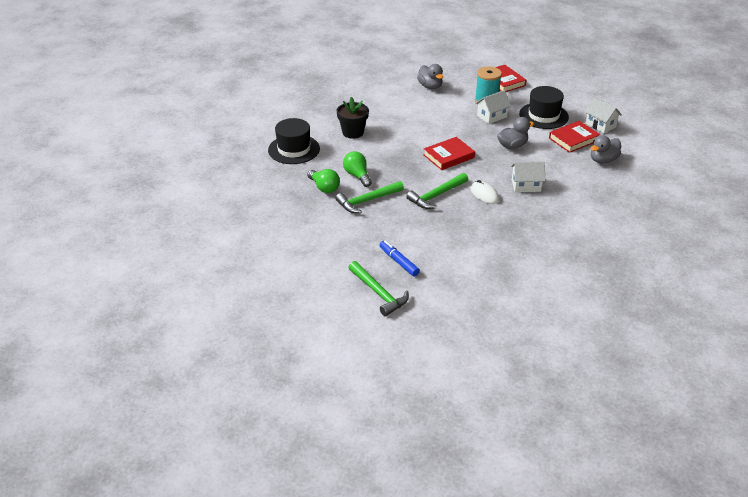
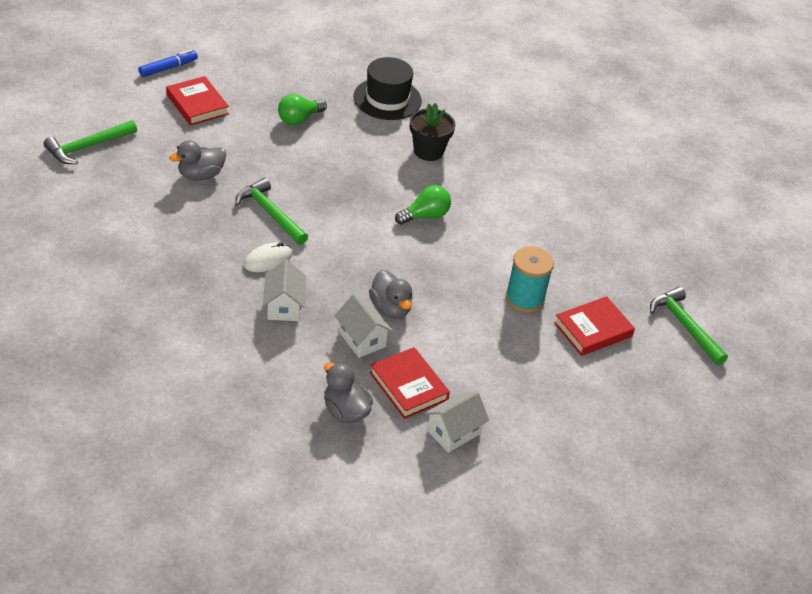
camera: 85 degrees right, 5 degrees up
green hammer [336,181,404,213] -> green hammer moved to [650,287,728,365]
green light bulb [343,151,372,187] -> green light bulb moved to [395,185,451,225]
blue marker [379,241,420,277] -> blue marker moved to [139,49,198,77]
grey duck [417,64,443,89] -> grey duck moved to [169,140,226,181]
red book [423,137,475,170] -> red book moved to [166,76,229,126]
white house [475,90,511,124] -> white house moved to [334,294,393,358]
black hat [519,86,569,129] -> none

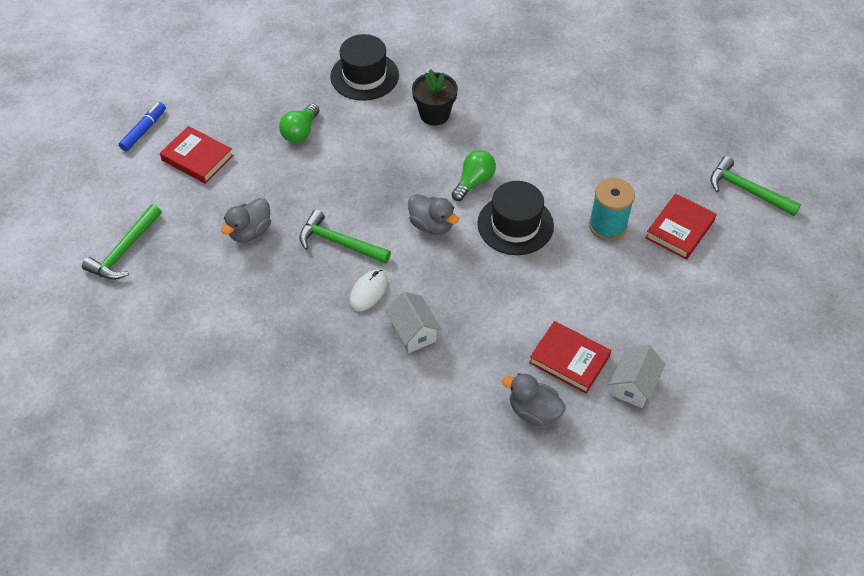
camera: 20 degrees left, 10 degrees up
white house [334,294,393,358] -> none
grey duck [369,270,413,319] -> grey duck moved to [408,194,459,235]
none -> black hat [477,181,554,255]

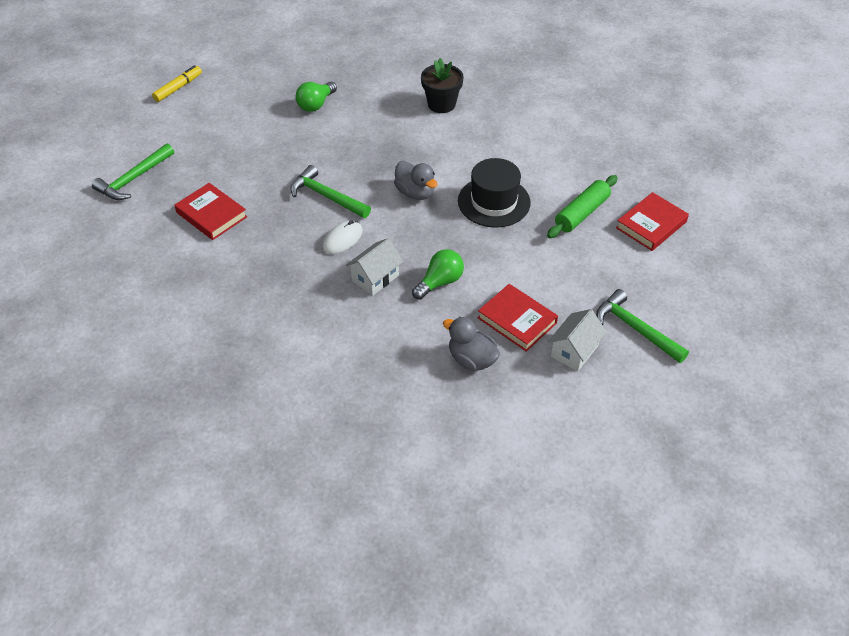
camera: 10 degrees right, 5 degrees down
blue marker [119,102,166,151] -> yellow marker [152,65,202,102]
red book [160,126,234,184] -> red book moved to [174,183,247,240]
grey duck [221,198,271,242] -> none
black hat [330,34,399,101] -> none
white house [385,292,442,353] -> white house turned 60 degrees clockwise [346,238,403,296]
green light bulb [451,150,496,201] -> green light bulb moved to [412,249,464,300]
turquoise spool [589,178,635,241] -> green rolling pin [547,175,618,238]
green hammer [710,156,801,216] -> green hammer moved to [596,289,689,363]

